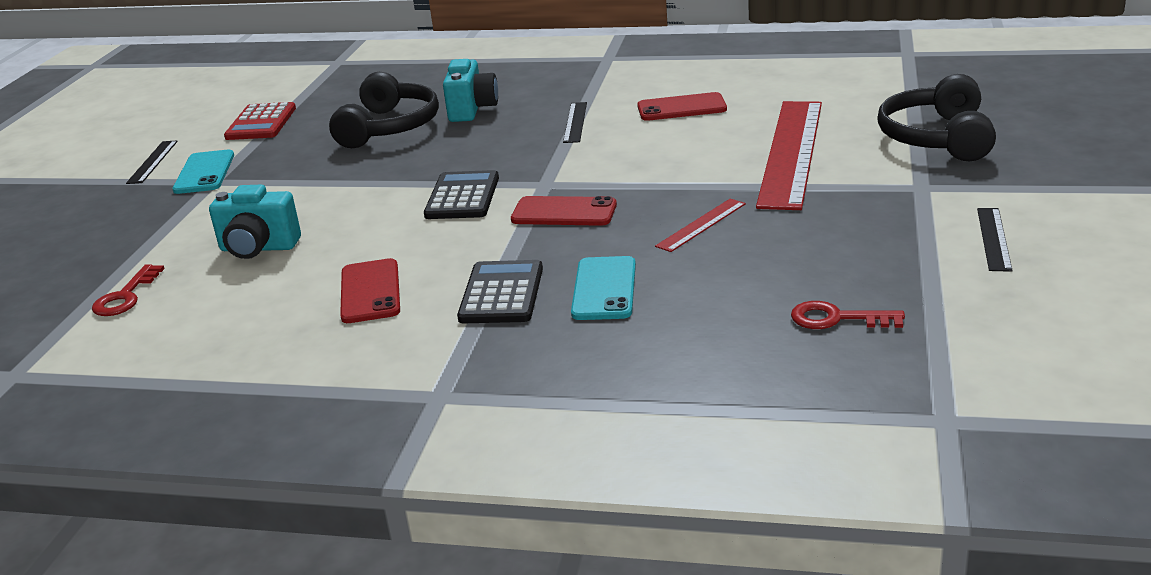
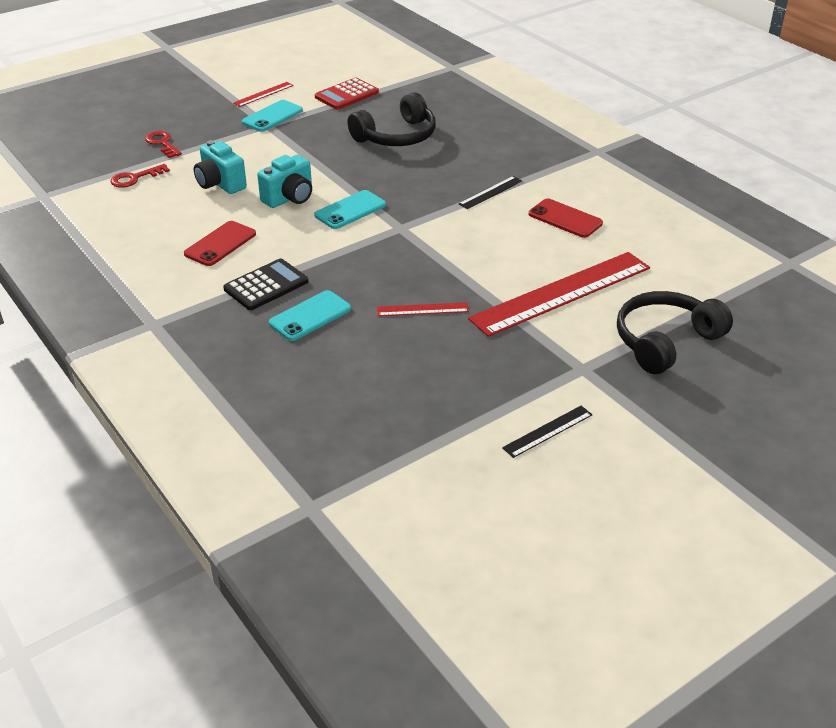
camera: 40 degrees right, 10 degrees up
black ruler [126,140,178,184] -> red ruler [233,82,294,107]
black calculator [424,170,499,219] -> turquoise phone [314,190,386,229]
turquoise camera [443,59,498,122] -> turquoise camera moved to [257,155,312,208]
red phone [511,196,617,226] -> none
red key [791,301,905,329] -> red key moved to [145,131,182,158]

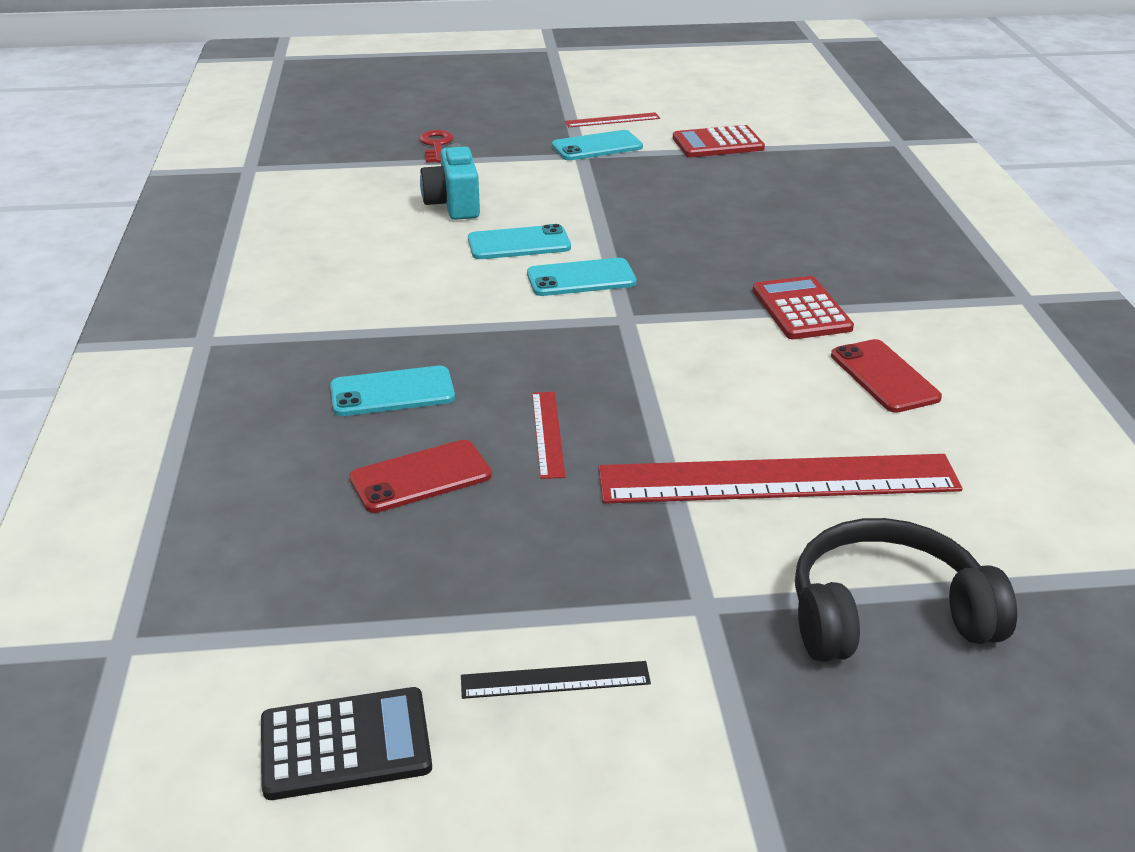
camera: 30 degrees right, 5 degrees down
red key [110,164,170,188] -> none
red phone [184,221,256,266] -> red phone moved to [349,440,492,513]
black calculator [223,259,308,310] -> black calculator moved to [261,687,432,800]
turquoise camera [257,155,312,208] -> turquoise phone [468,224,571,259]
black headphones [348,93,436,146] -> none
red ruler [377,302,469,316] -> red ruler turned 60 degrees clockwise [532,392,566,479]
black ruler [459,176,522,209] -> red calculator [753,276,854,339]

